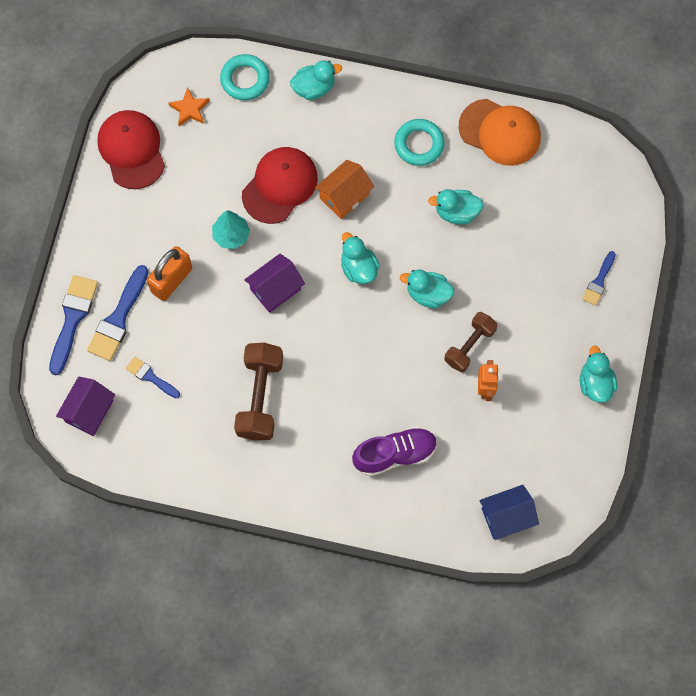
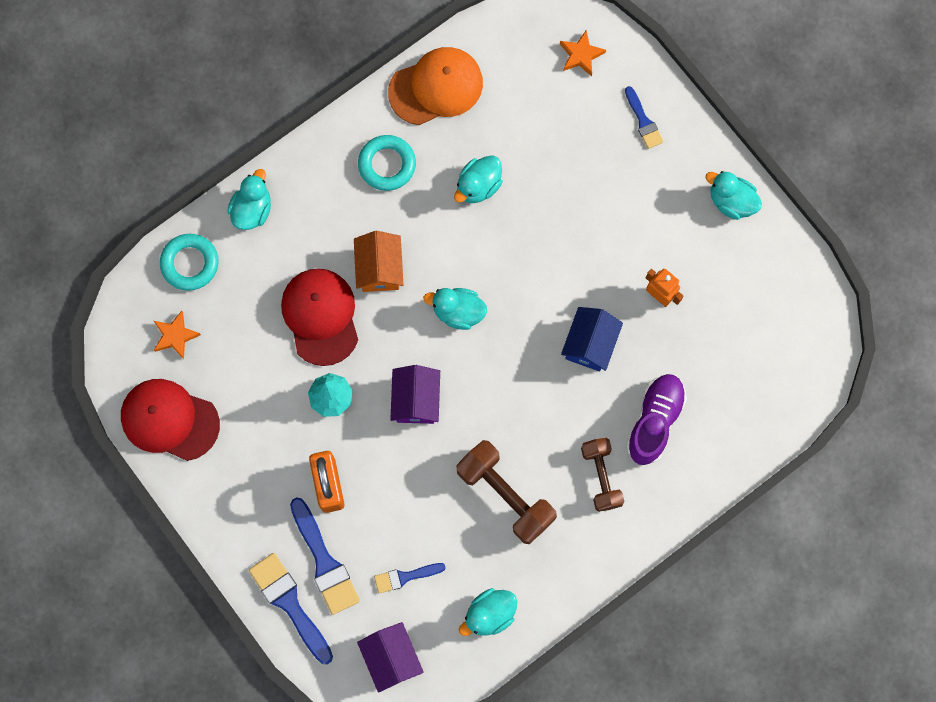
camera: 50 degrees left, 5 degrees up
turquoise duck [400,269,454,308] -> turquoise duck moved to [459,588,517,636]
brown dumbbell [445,312,497,373] -> brown dumbbell moved to [581,438,624,512]
blue house [479,485,539,540] -> blue house moved to [561,307,623,372]
none -> orange star [560,30,606,76]

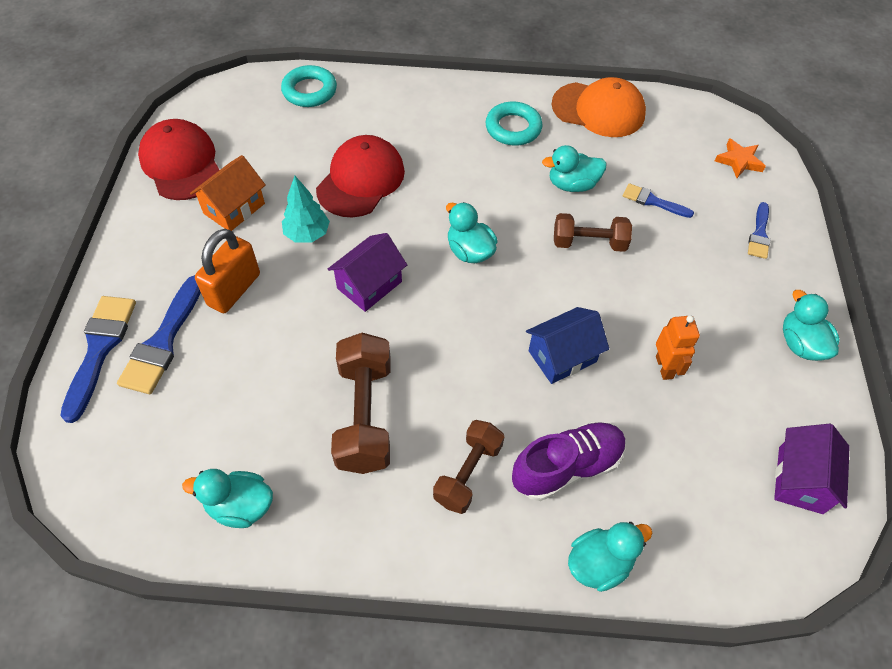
camera: 40 degrees right, 20 degrees down
orange star [154,311,201,359] -> none
turquoise duck [227,169,271,230] -> turquoise duck moved to [568,522,652,592]
orange house [354,231,403,292] -> orange house moved to [190,155,266,231]
purple house [357,622,424,693] -> purple house moved to [774,424,849,514]
blue brush [374,563,446,594] -> blue brush moved to [623,183,694,218]
none -> brown dumbbell [554,213,632,252]

